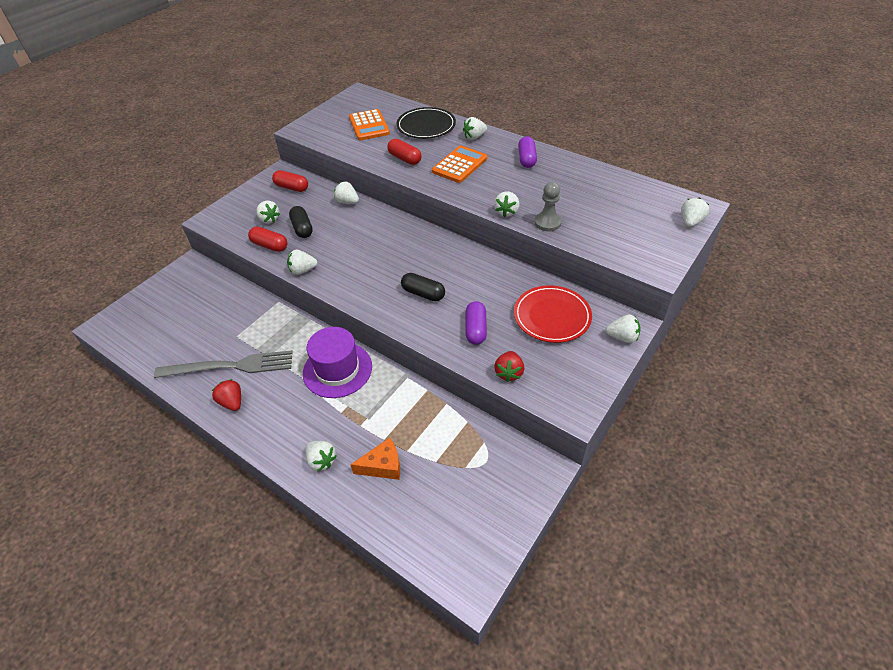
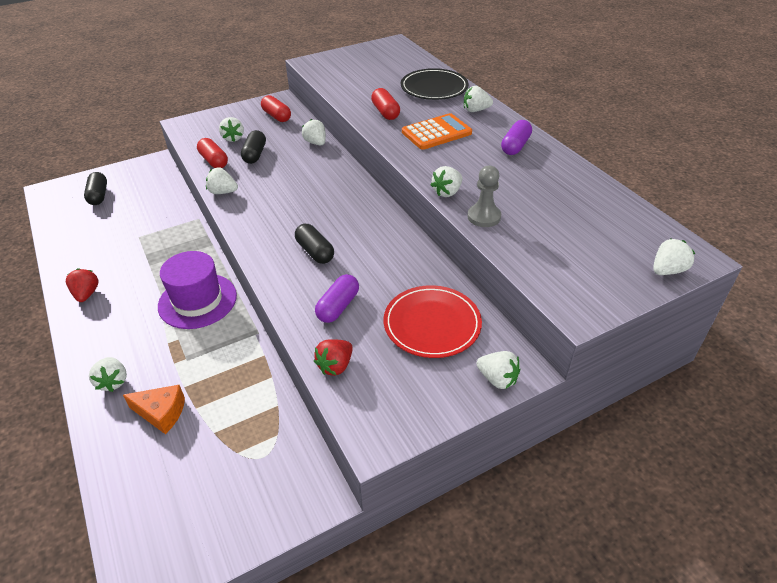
camera: 25 degrees right, 5 degrees down
grey fork [154,350,293,378] -> none
orange calculator [349,109,390,140] -> none
none -> black capsule [84,172,107,205]

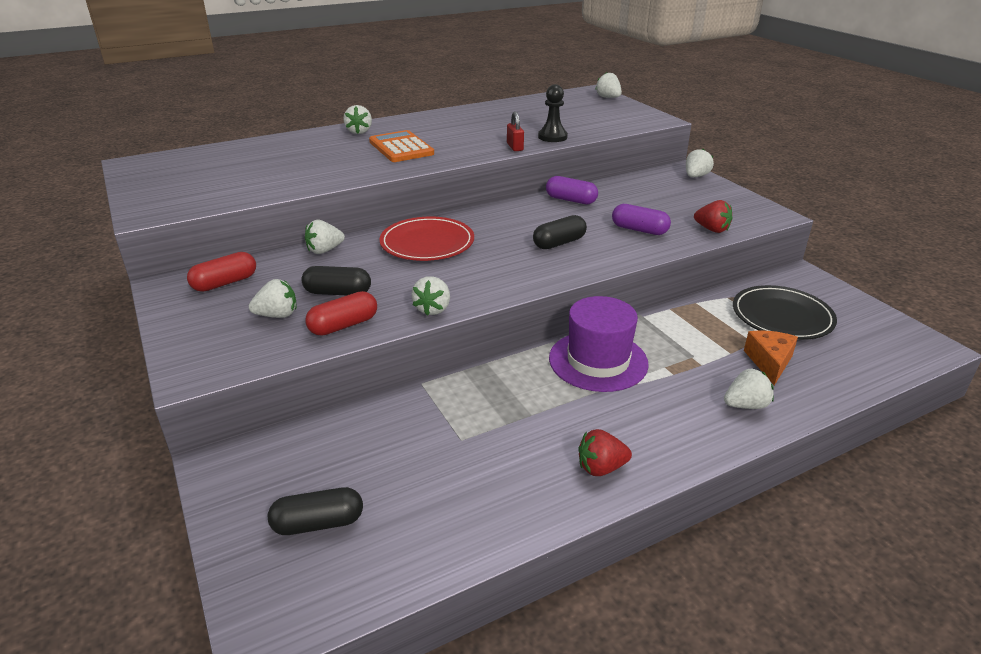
camera: 90 degrees left, 10 degrees down
red capsule [371,88,400,120] -> none
red plate [384,285,482,358] -> red plate moved to [379,217,474,261]
black plate [401,68,468,100] -> black plate moved to [733,285,837,340]
white strawberry [431,166,462,197] -> red padlock [507,111,524,151]
grey pawn [468,166,501,227] -> black pawn [538,85,568,142]
purple capsule [501,120,532,155] -> purple capsule moved to [546,176,598,204]

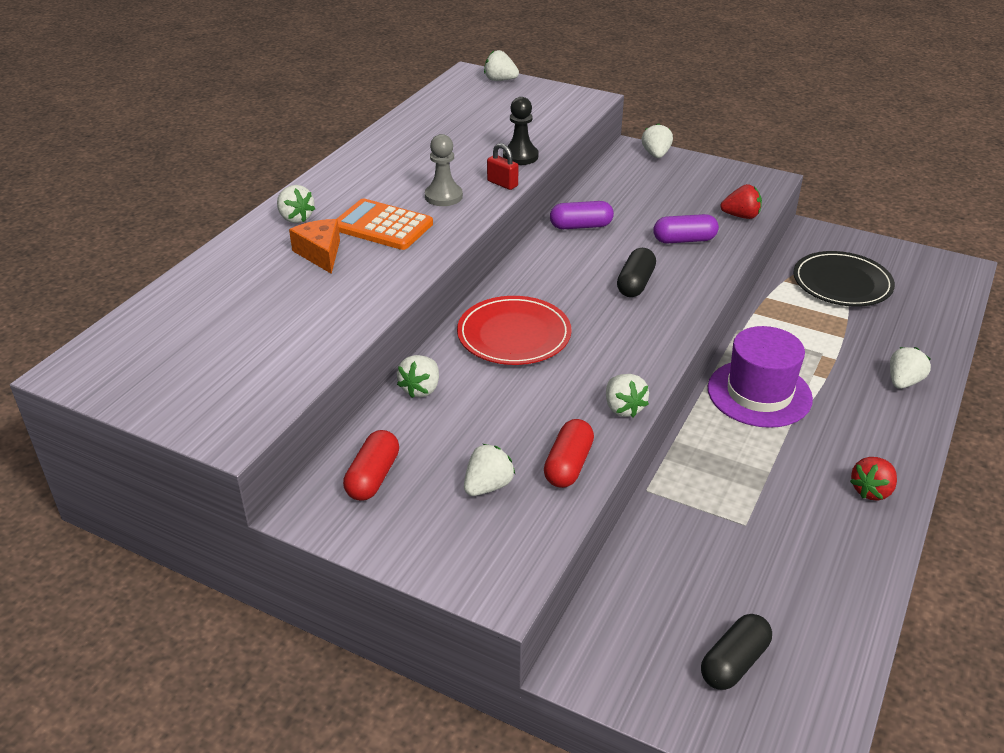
camera: 35 degrees left, 5 degrees up
black capsule [301,266,371,295] -> none
orange cheese [744,330,798,385] -> orange cheese moved to [289,219,340,274]
none -> grey pawn [425,134,463,206]

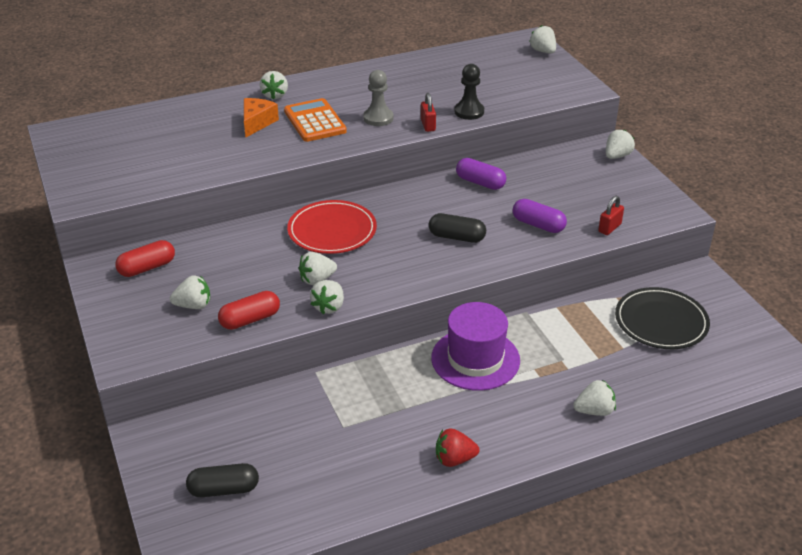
camera: 40 degrees right, 0 degrees up
white strawberry [397,355,439,398] -> white strawberry moved to [299,252,337,285]
black capsule [617,248,656,297] -> black capsule turned 45 degrees clockwise [429,213,486,243]
red strawberry [721,184,762,219] -> red padlock [598,196,624,235]

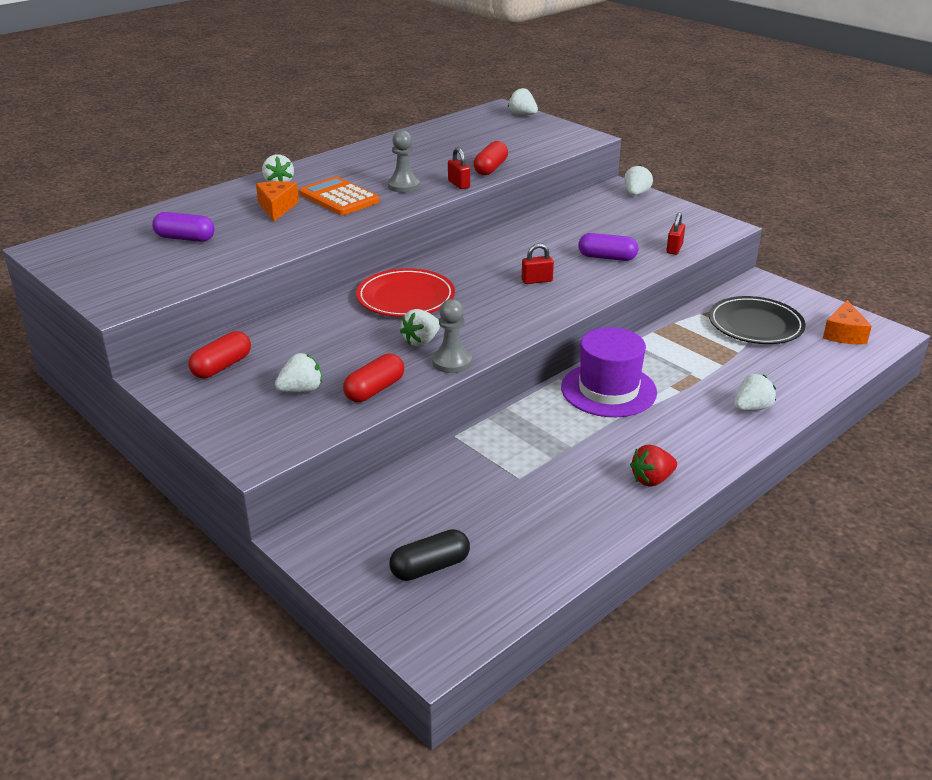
camera: 20 degrees left, 5 degrees down
white strawberry [310,280,344,314] -> grey pawn [432,299,472,373]
black capsule [429,213,486,243] -> red padlock [522,243,554,284]
black pawn [454,64,484,120] -> red capsule [473,141,508,175]
purple capsule [456,158,506,190] -> purple capsule moved to [152,212,215,242]
none -> orange cheese [823,300,872,344]

